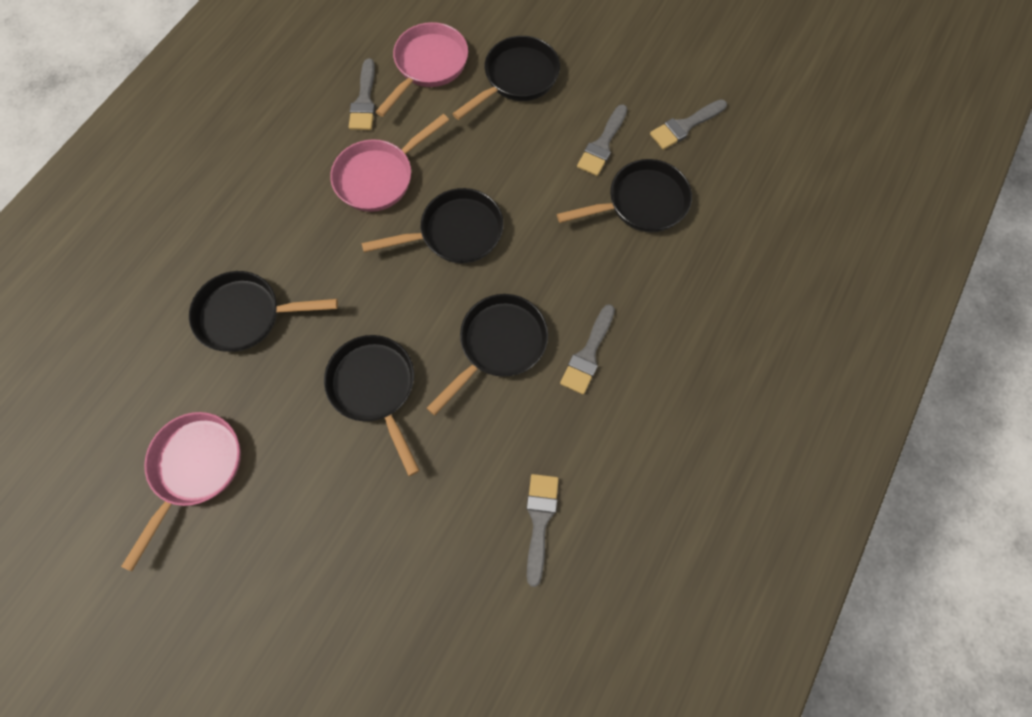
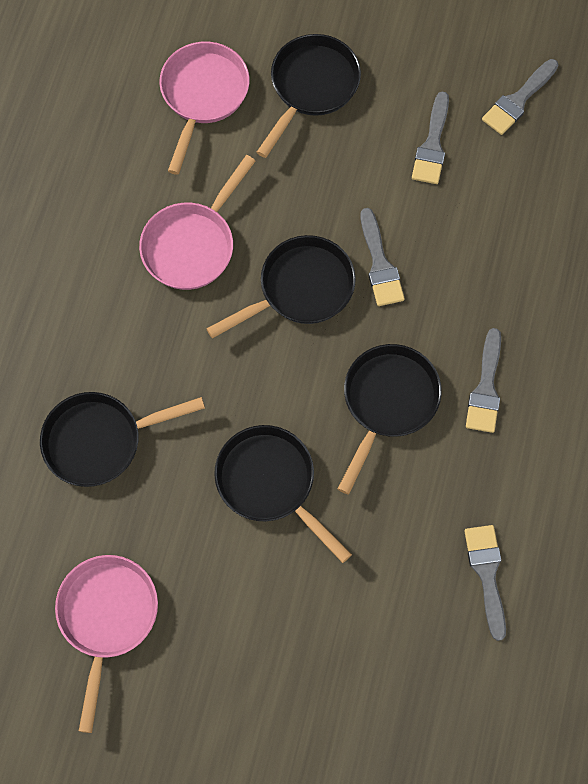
camera: 15 degrees left, 0 degrees up
grey brush [349,58,375,130] -> grey brush moved to [361,208,405,306]
black pan [557,159,692,232] -> none

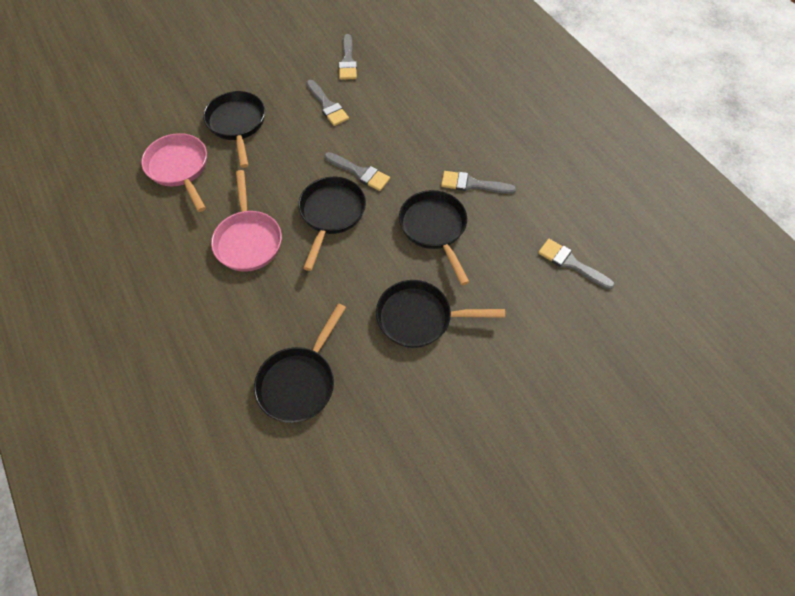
camera: 45 degrees left, 10 degrees down
pink pan [55,555,158,733] -> none
grey brush [466,328,501,433] -> grey brush turned 135 degrees clockwise [441,171,516,194]

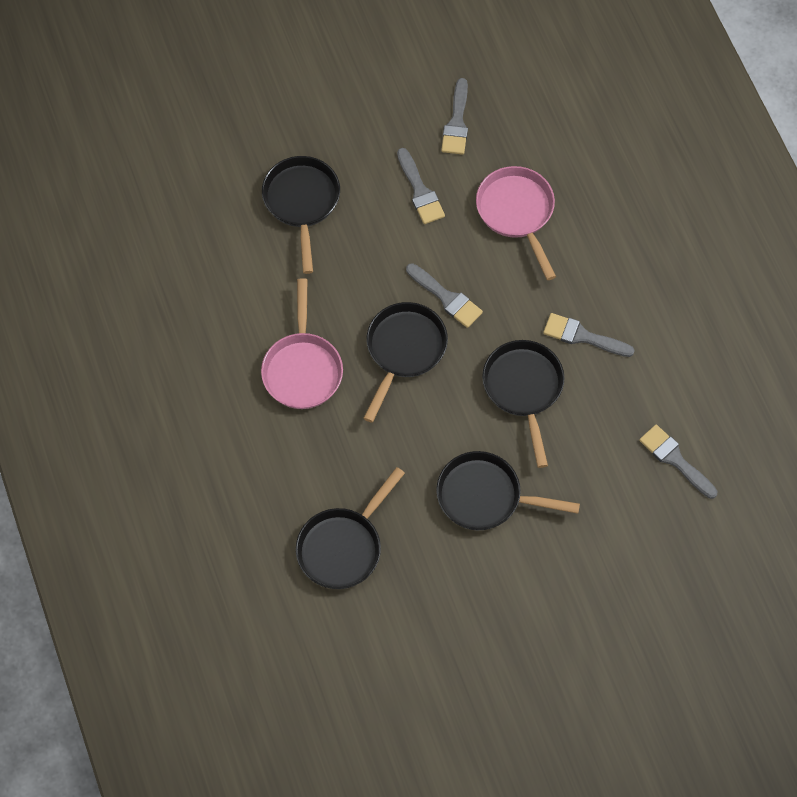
camera: 10 degrees right, 5 degrees up
pink pan [141,133,207,212] -> pink pan moved to [476,166,556,280]

